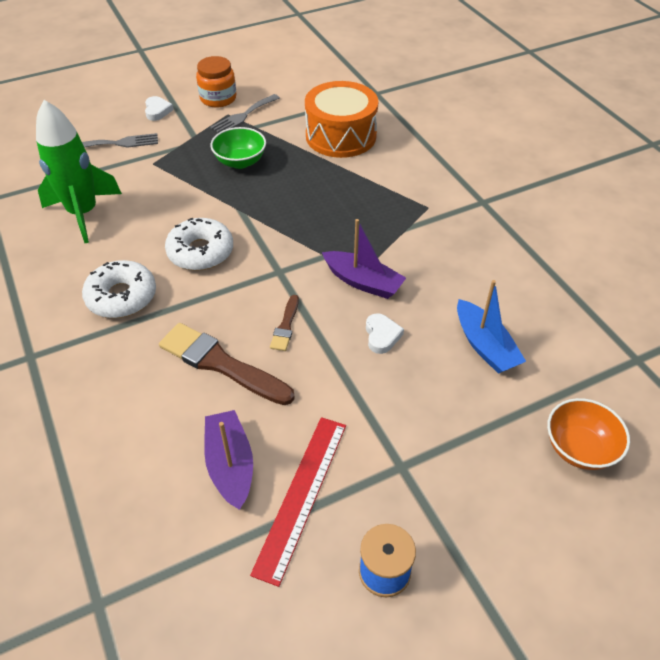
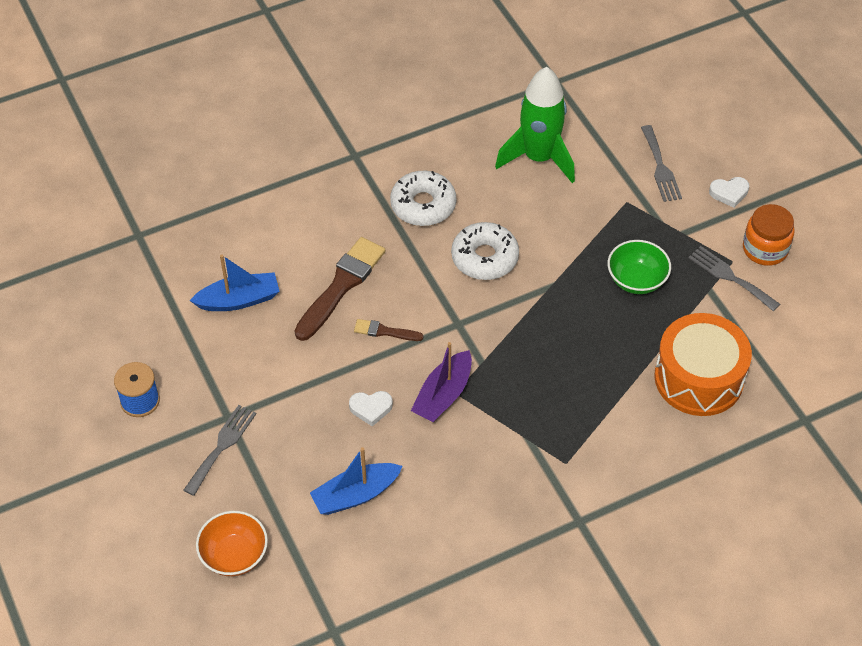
camera: 90 degrees right, 5 degrees up
purple boat [204,410,253,510] -> blue boat [190,255,280,311]
red ruler [250,417,346,587] -> none
none -> grey fork [183,405,256,496]

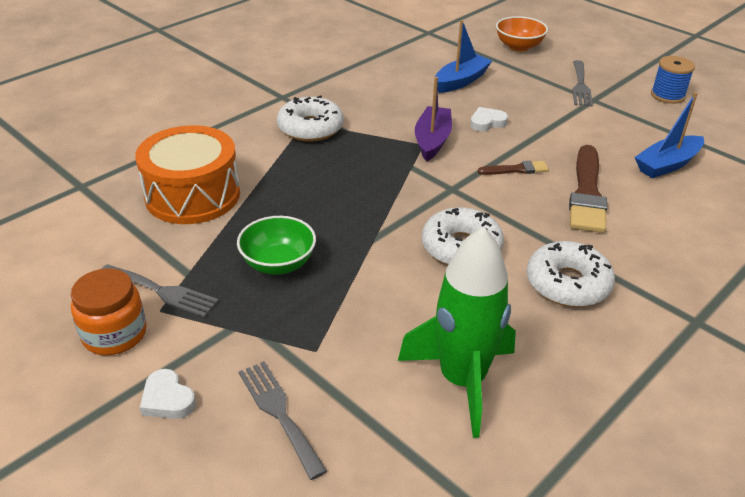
camera: 160 degrees right, 15 degrees down
white heart [709,177,749,208] -> white heart turned 105 degrees counterclockwise [140,369,196,419]
none -> white donut [277,95,344,142]

